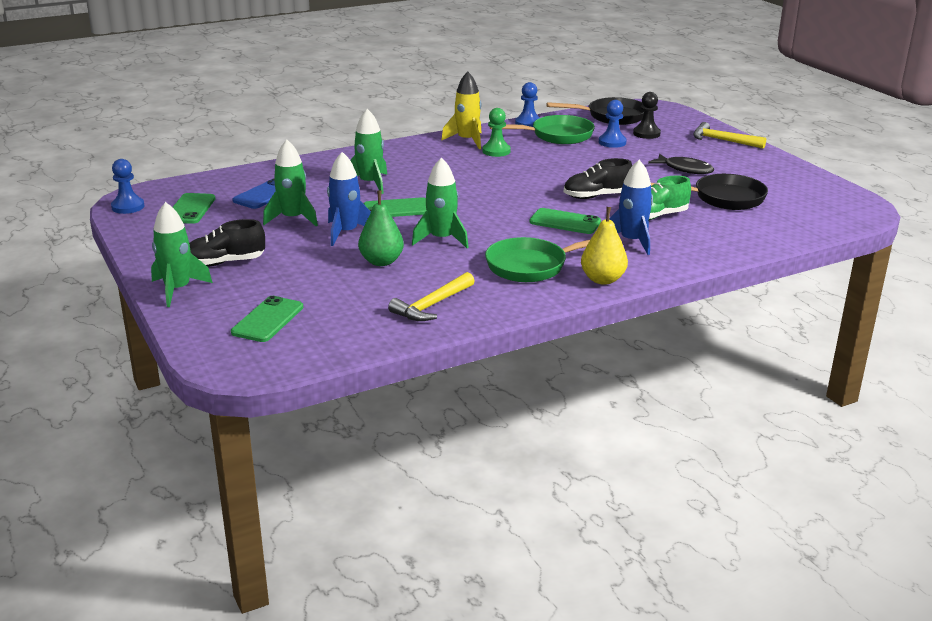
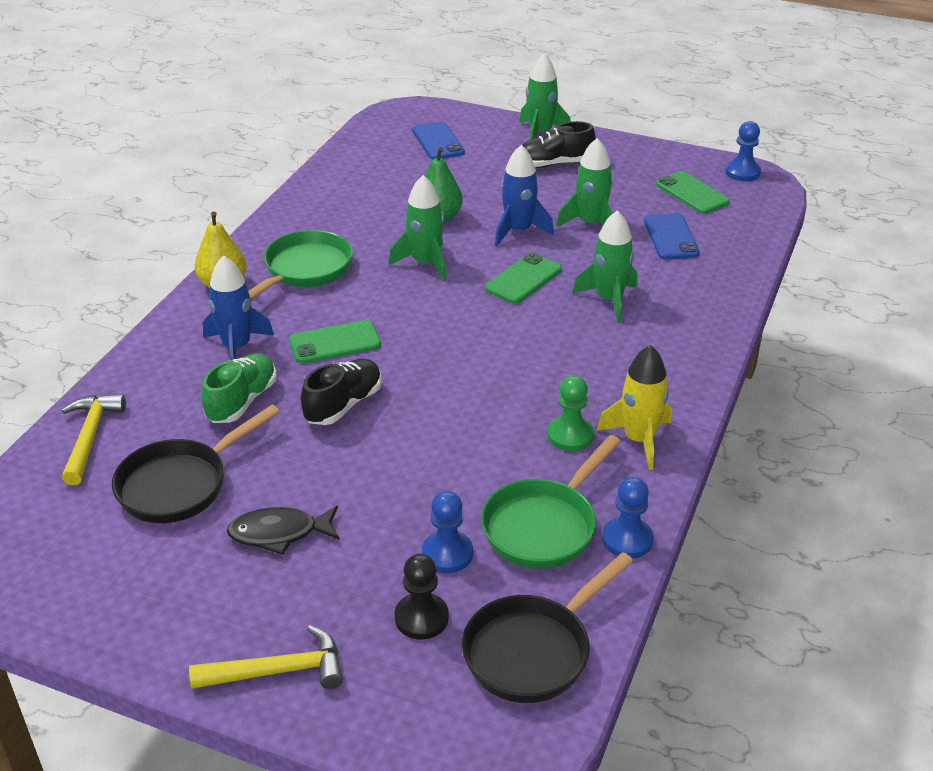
camera: 140 degrees right, 10 degrees up
black shoe [189,219,265,267] -> black shoe turned 135 degrees counterclockwise [522,121,596,168]
green phone [231,296,303,342] -> blue phone [412,121,465,160]
yellow hammer [388,272,475,321] -> yellow hammer moved to [62,394,126,485]

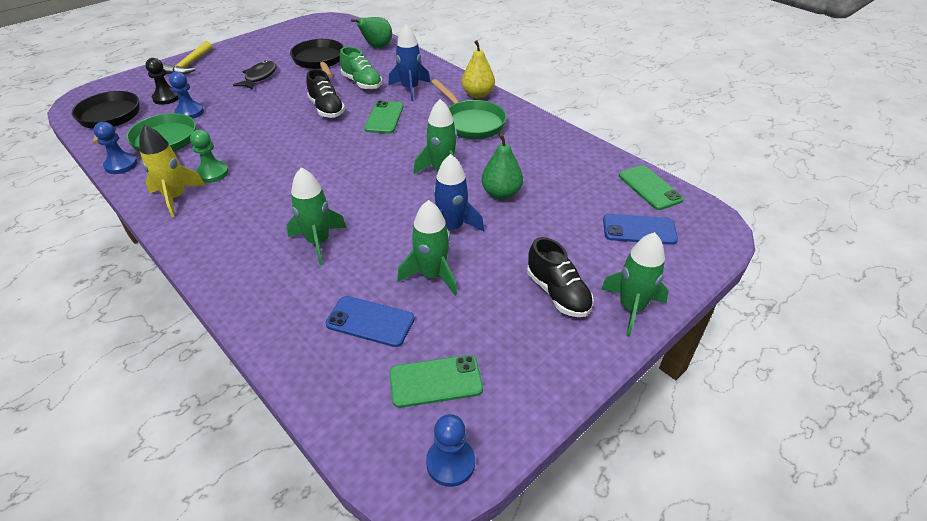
camera: 115 degrees right, 5 degrees up
yellow hammer [62,394,126,485] -> green pear [351,17,392,48]
green phone [485,253,562,304] -> green phone moved to [619,165,684,210]
black shoe [522,121,596,168] -> black shoe turned 135 degrees clockwise [527,237,594,317]

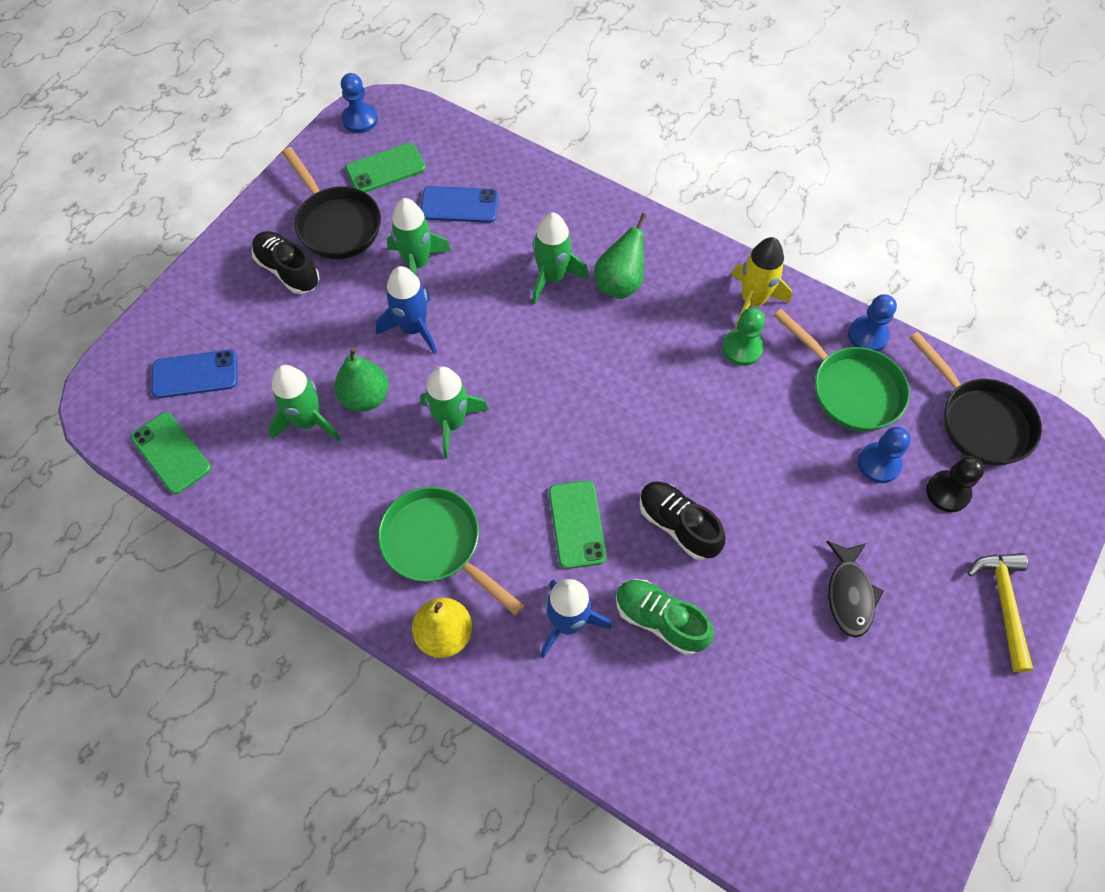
camera: 165 degrees right, 20 degrees up
black pan [290,39,344,78] -> black pan moved to [282,147,381,259]
green pear [351,17,392,48] -> green pear moved to [594,213,646,299]
green rocket [601,232,669,337] -> green rocket moved to [268,365,341,441]

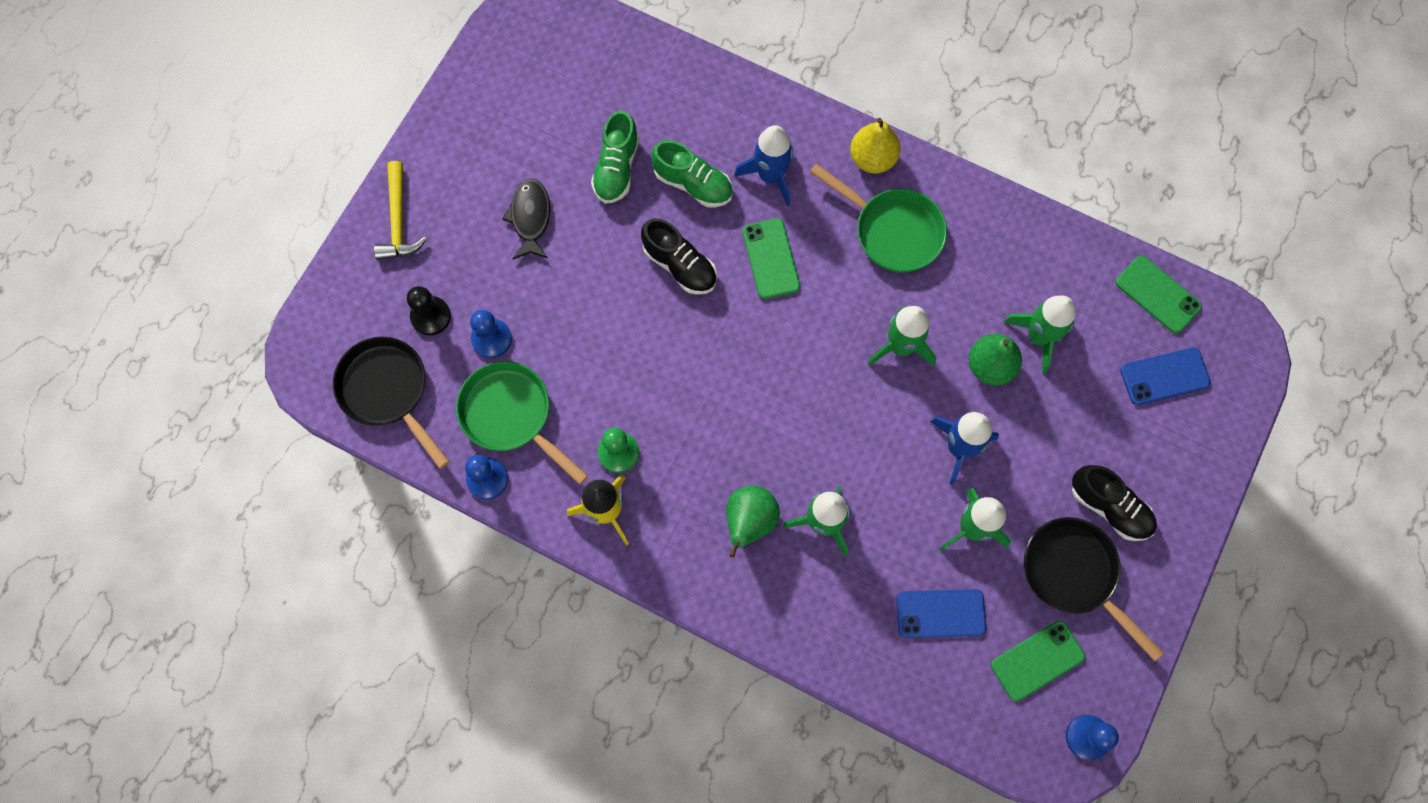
camera: 175 degrees right, 10 degrees up
none -> green shoe [591,110,639,203]

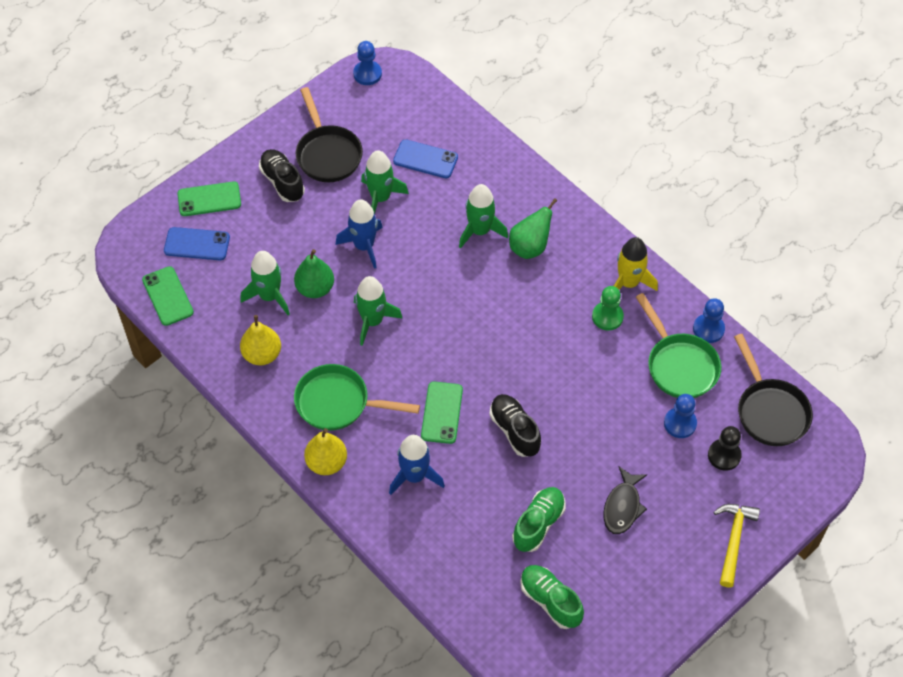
camera: 160 degrees left, 15 degrees down
green shoe [651,140,733,207] -> green shoe moved to [520,565,584,629]
green pan [810,164,947,273] -> green pan turned 45 degrees counterclockwise [294,364,420,431]
green phone [991,621,1085,701] -> green phone moved to [177,181,241,216]
none -> yellow pear [240,315,281,365]

